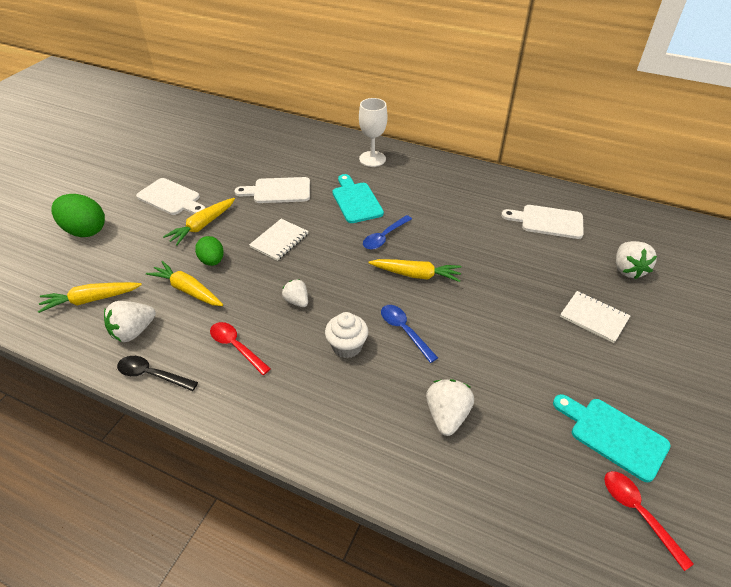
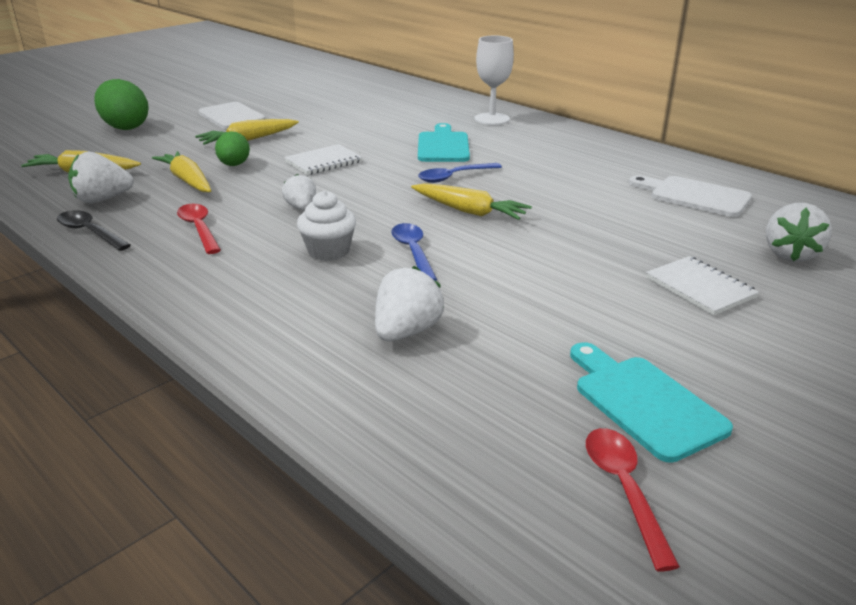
camera: 20 degrees right, 15 degrees down
white cutting board [234,177,310,203] -> none

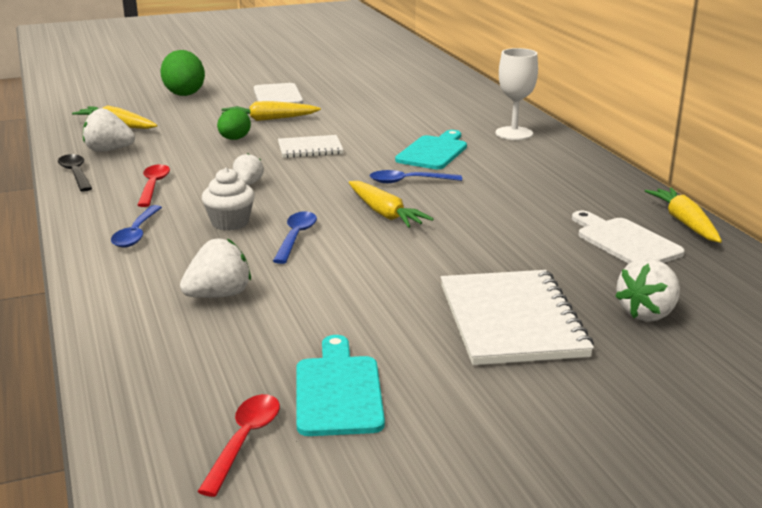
camera: 25 degrees right, 5 degrees down
yellow carrot [152,151,211,192] -> yellow carrot moved to [645,187,722,243]
white notebook [646,256,759,316] -> white notebook [441,270,594,365], size x1.78
none -> blue spoon [111,205,162,248]

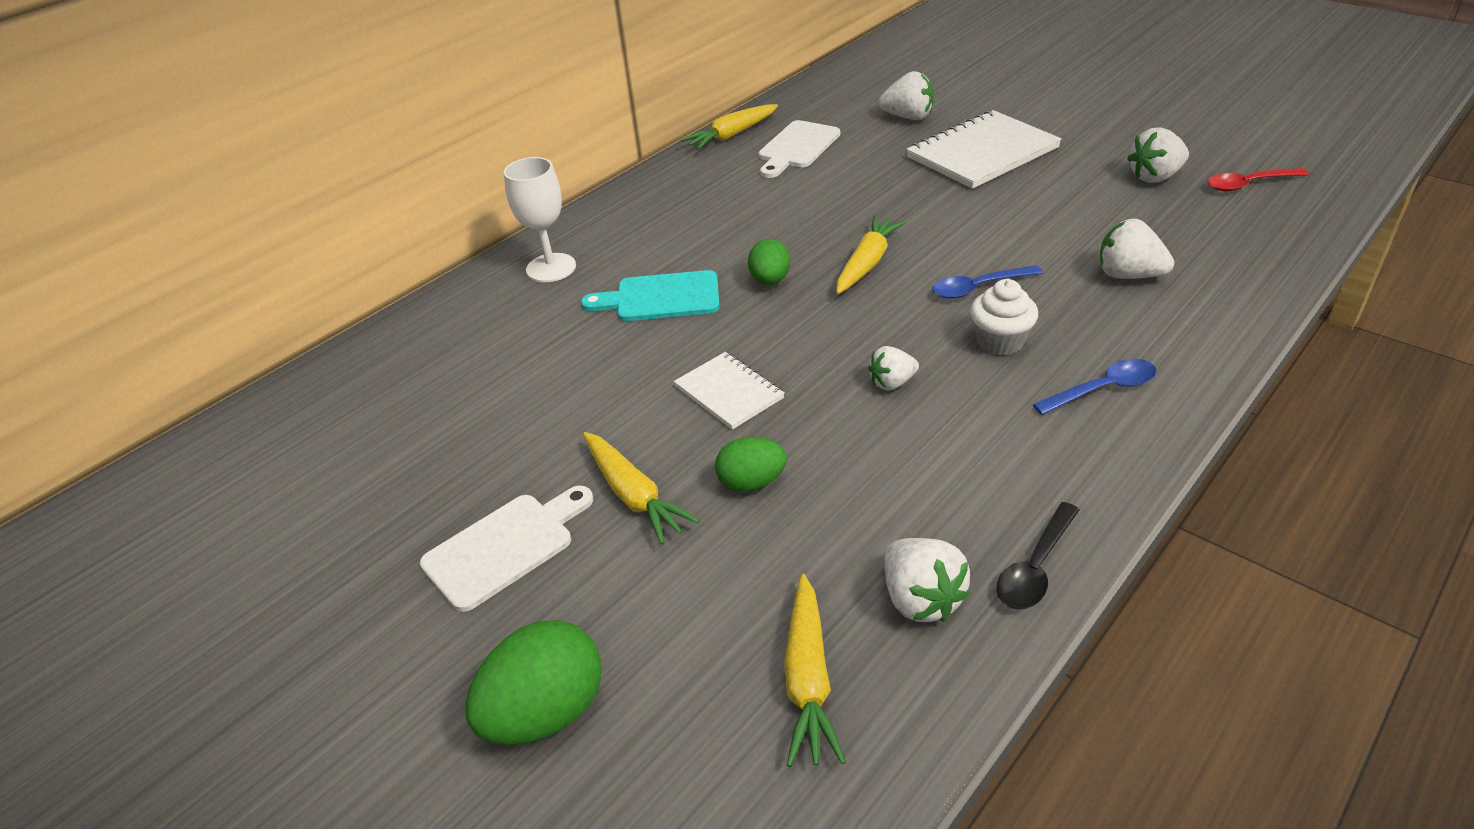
camera: 115 degrees left, 15 degrees up
red spoon [138,164,170,207] -> none
turquoise cutting board [296,335,385,436] -> white strawberry [1127,127,1189,183]
blue spoon [370,170,462,183] -> green egg [748,239,790,285]

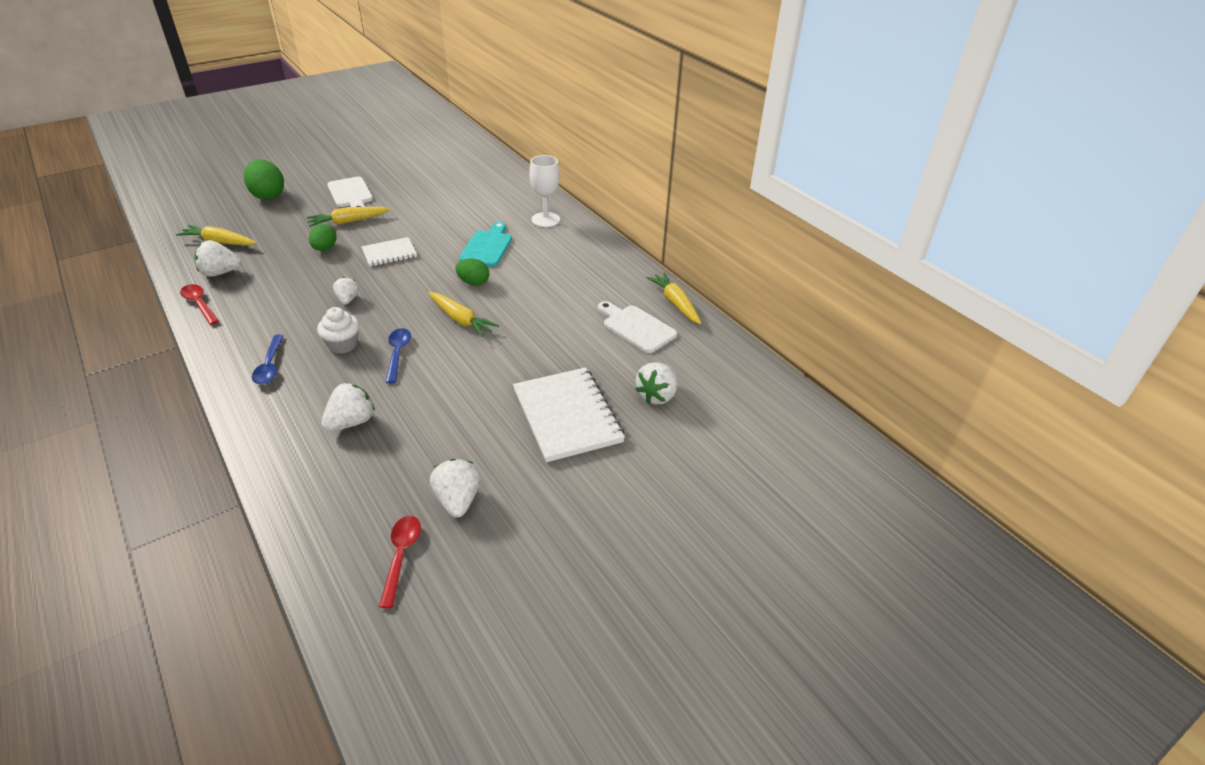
camera: 100 degrees right, 0 degrees up
black spoon [997,502,1079,609] -> red spoon [180,284,219,325]

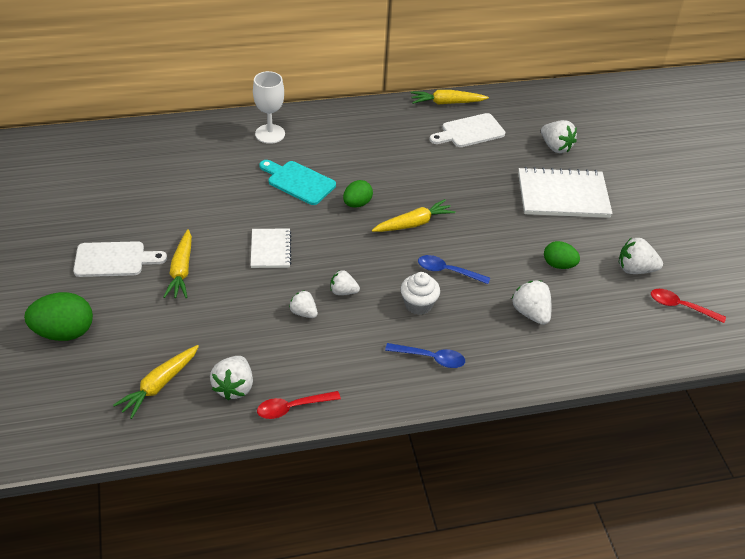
camera: 70 degrees left, 5 degrees up
green egg [309,224,337,251] -> green egg moved to [544,241,580,269]
none -> white strawberry [289,290,318,318]

